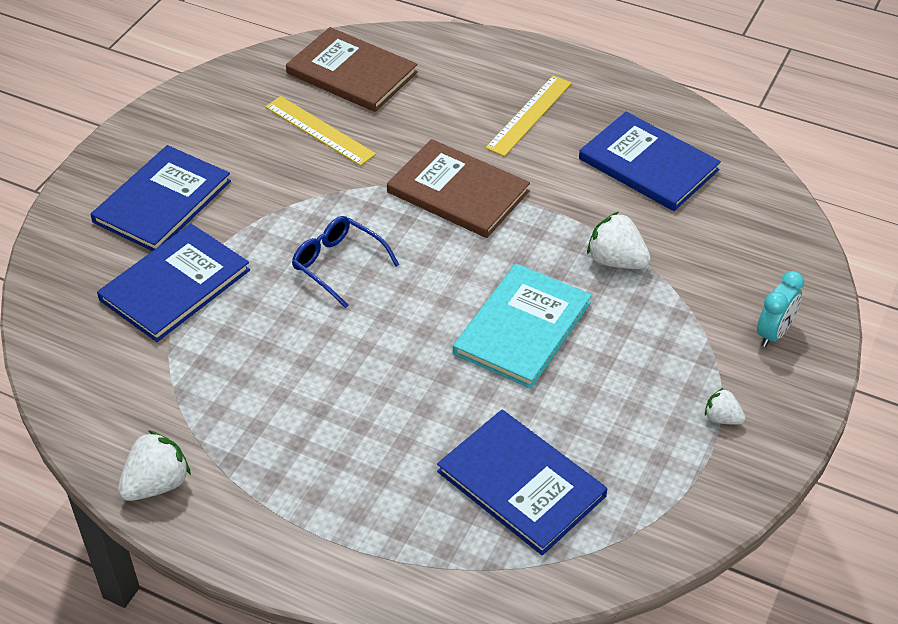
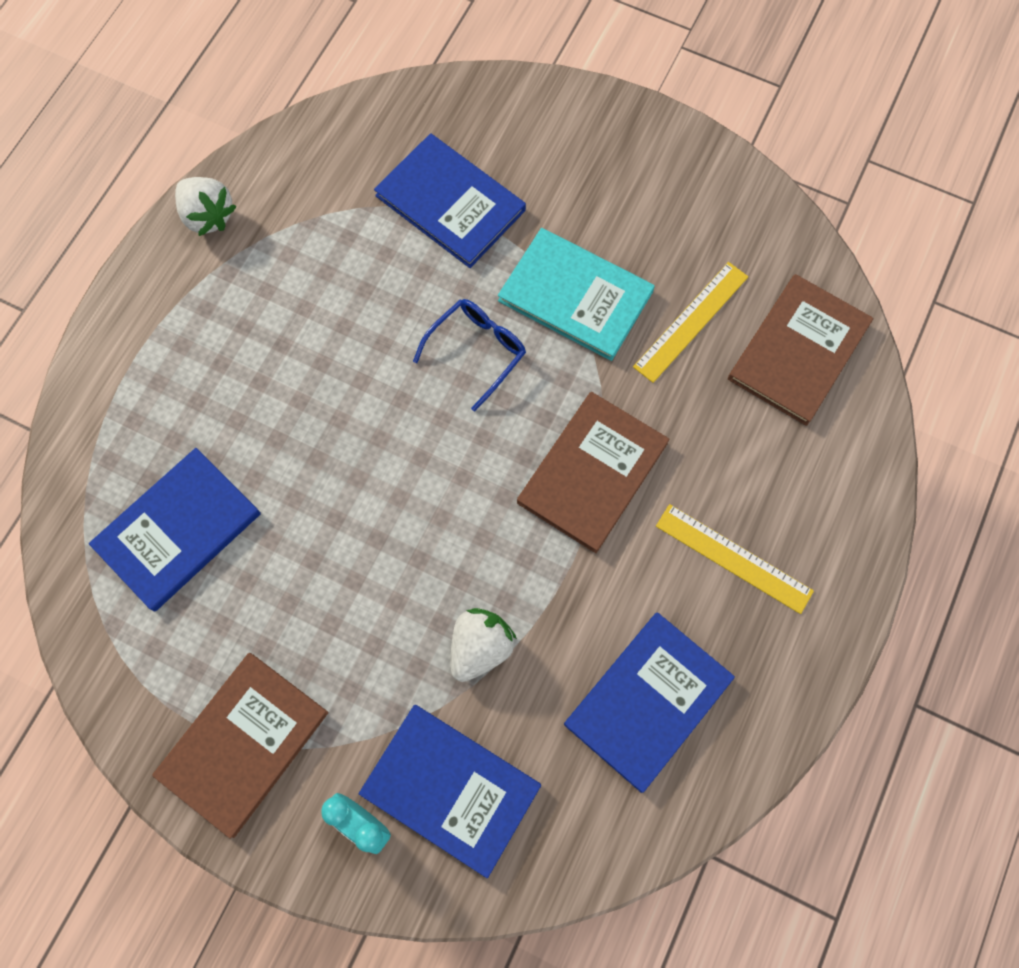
camera: 90 degrees right, 25 degrees up
blue book [91,145,231,251] -> blue book moved to [359,705,541,878]
turquoise book [453,263,592,389] -> turquoise book moved to [498,228,655,361]
white strawberry [705,388,745,425] -> brown book [152,653,329,839]

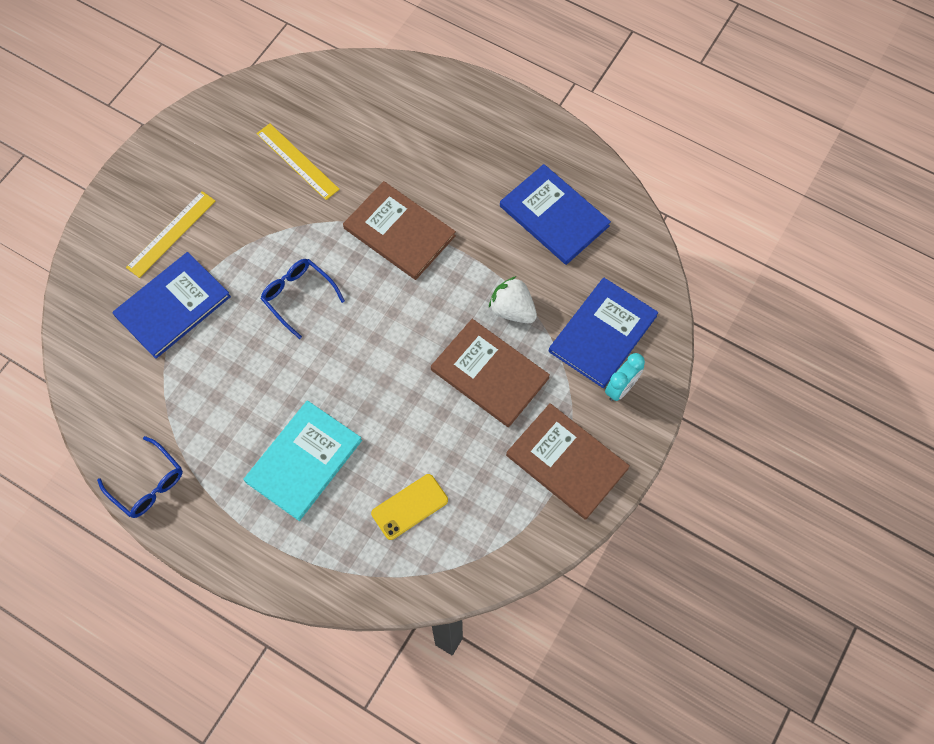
camera: 85 degrees left, 5 degrees down
blue book [89,448,261,612] -> yellow phone [371,474,448,540]
white strawberry [175,177,237,236] -> blue glasses [97,436,183,518]
turquoise book [498,228,655,361] -> turquoise book moved to [243,401,362,521]
yellow ruler [656,504,814,614] -> yellow ruler moved to [126,191,215,278]
brown book [728,274,874,426] -> brown book moved to [431,319,550,427]

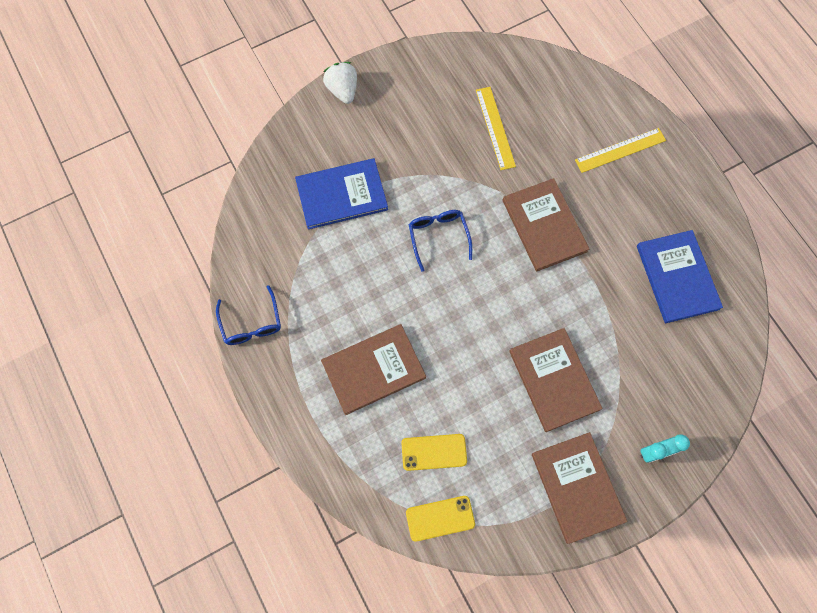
camera: 30 degrees right, 5 degrees up
yellow ruler [126,191,215,278] -> yellow ruler moved to [575,128,666,173]
turquoise book [243,401,362,521] -> brown book [321,324,426,415]
white strawberry [489,276,537,323] -> white strawberry moved to [323,62,357,104]
blue book [549,278,658,388] -> none
none -> yellow phone [406,496,475,542]

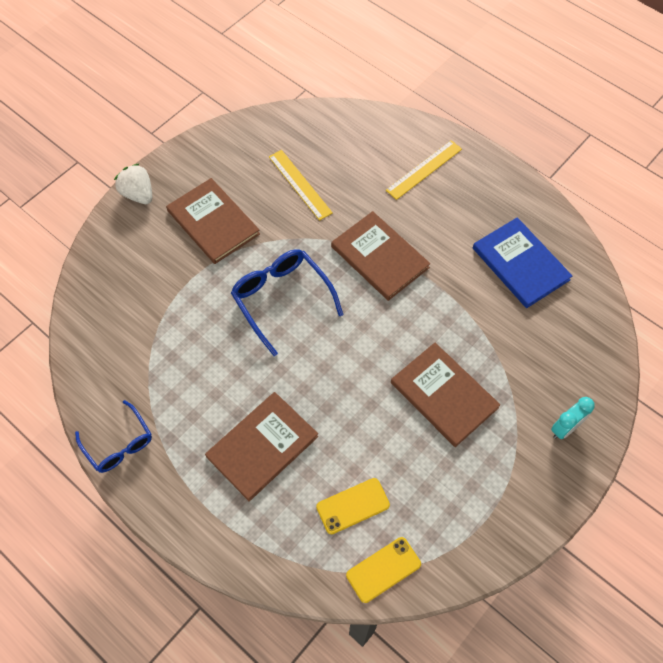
camera: 20 degrees left, 10 degrees down
blue book [295,158,388,229] -> none
blue glasses [409,210,472,272] -> blue glasses [231,249,344,356], size x1.51
brown book [532,432,628,544] -> brown book moved to [166,178,260,264]

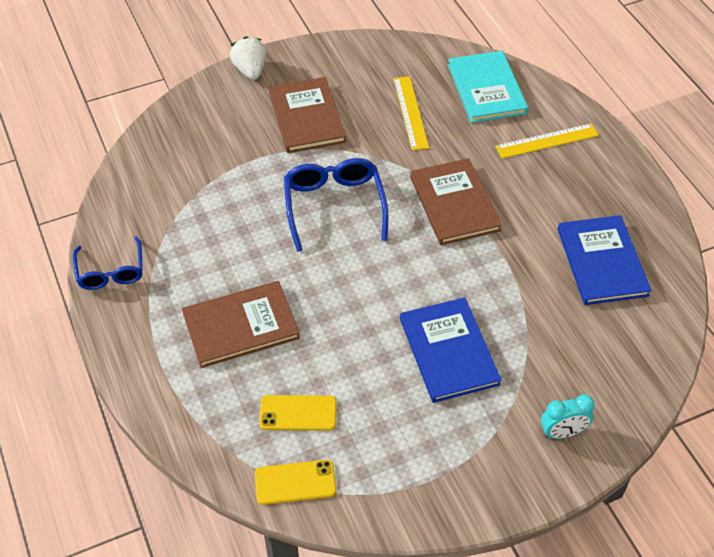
camera: 25 degrees right, 10 degrees down
brown book [391,343,500,447] -> blue book [400,297,502,403]
none -> turquoise book [448,51,528,123]

